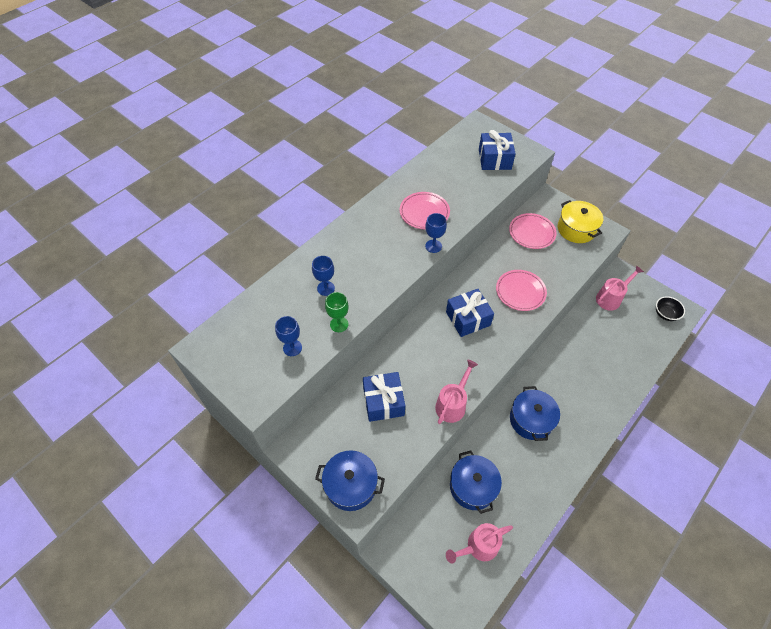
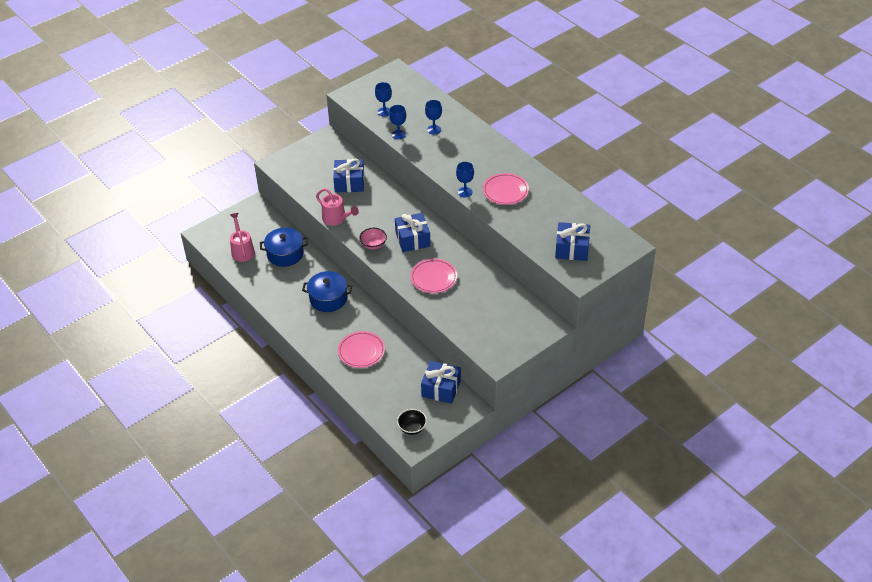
camera: 100 degrees right, 10 degrees down
blue pot [315,450,385,511] -> none
green goblet [325,292,349,332] -> blue goblet [389,105,406,139]
pink plate [509,213,557,249] -> pink plate moved to [338,331,385,368]
yellow pot [558,200,603,243] -> none
pink watering can [596,265,644,311] -> blue gift [421,361,461,404]
none -> pink bowl [359,228,387,250]

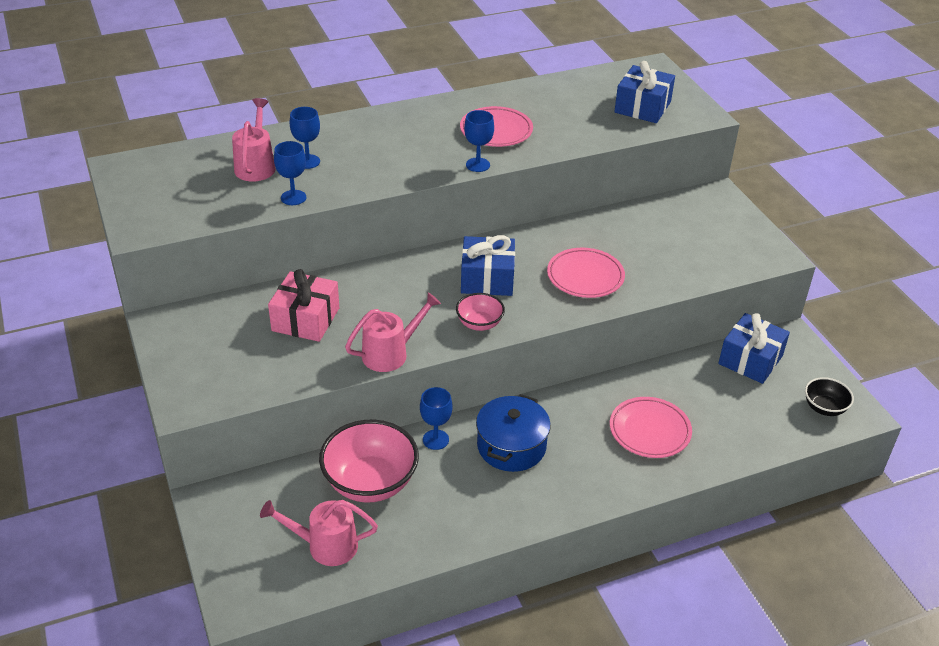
camera: 75 degrees left, 5 degrees down
blue pot [260,228,308,267] -> pink bowl [319,420,419,503]
blue gift [333,158,364,192] -> pink gift [268,269,339,342]
blue goblet [375,82,392,116] -> blue goblet moved to [420,387,452,450]
none -> pink watering can [232,98,275,181]

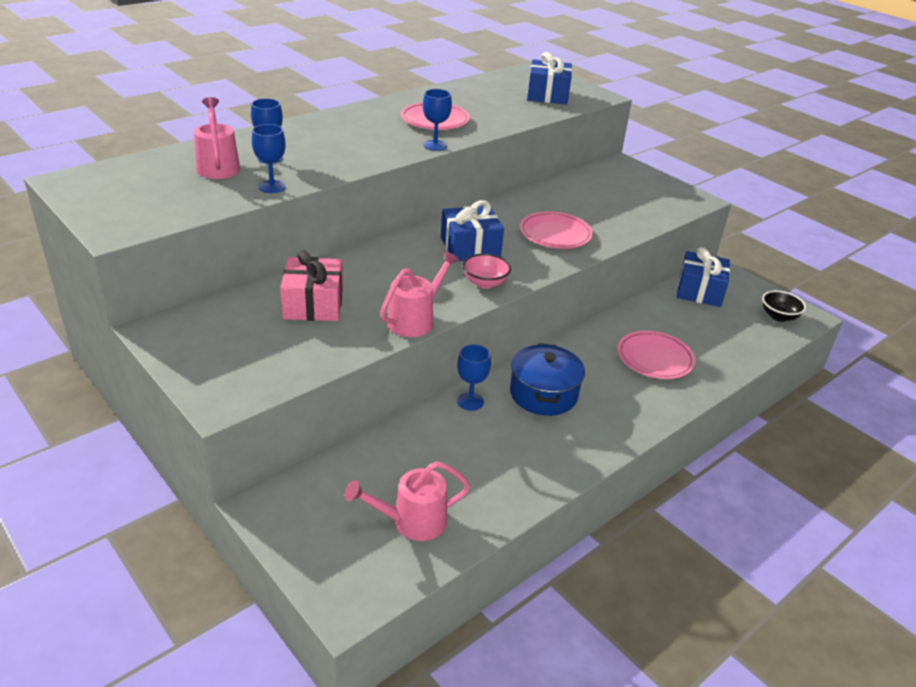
camera: 20 degrees left, 5 degrees down
pink bowl [319,420,419,503] -> none

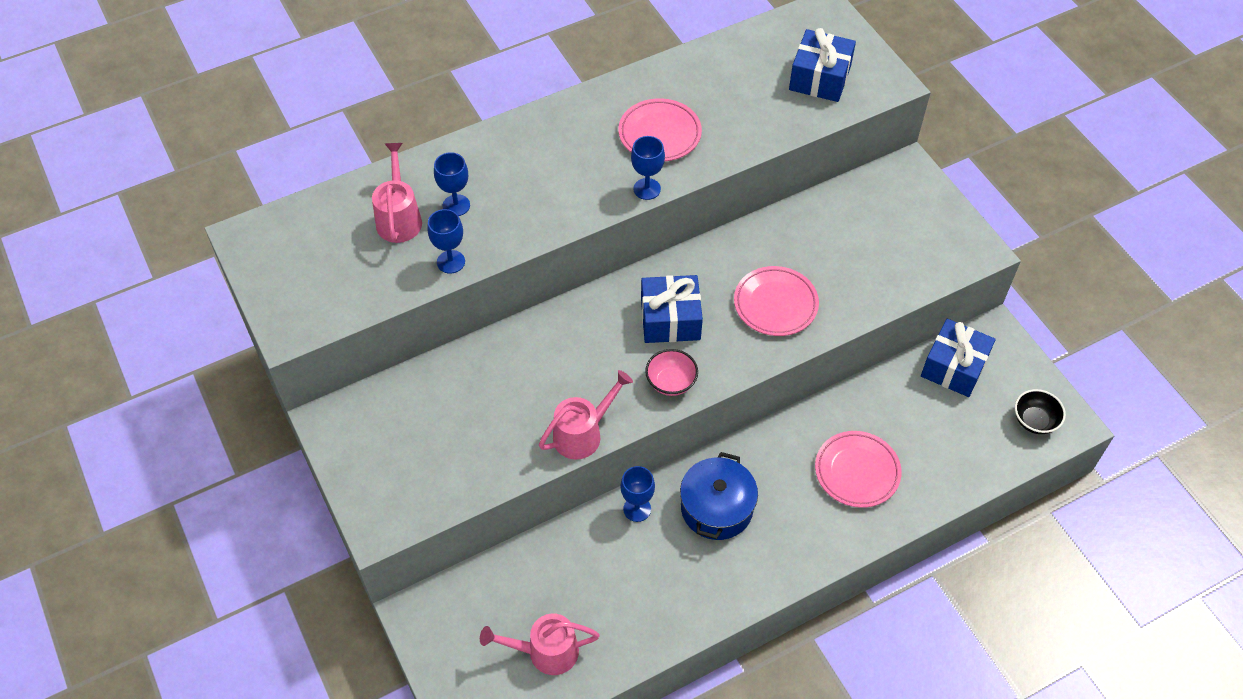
camera: 15 degrees right, 20 degrees up
pink gift [280,250,343,321] -> none

